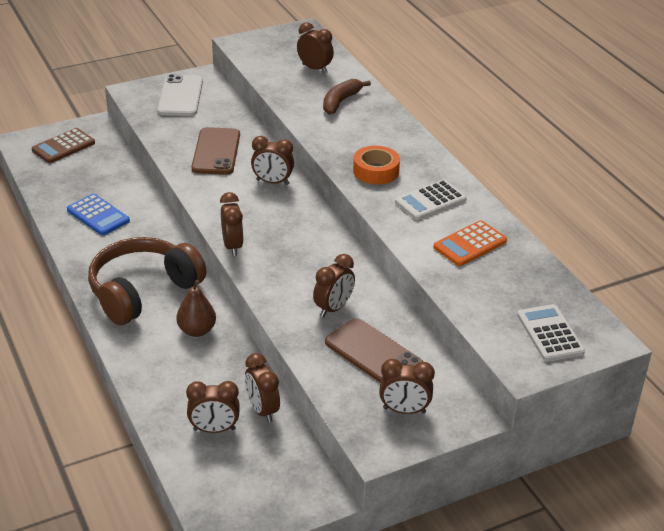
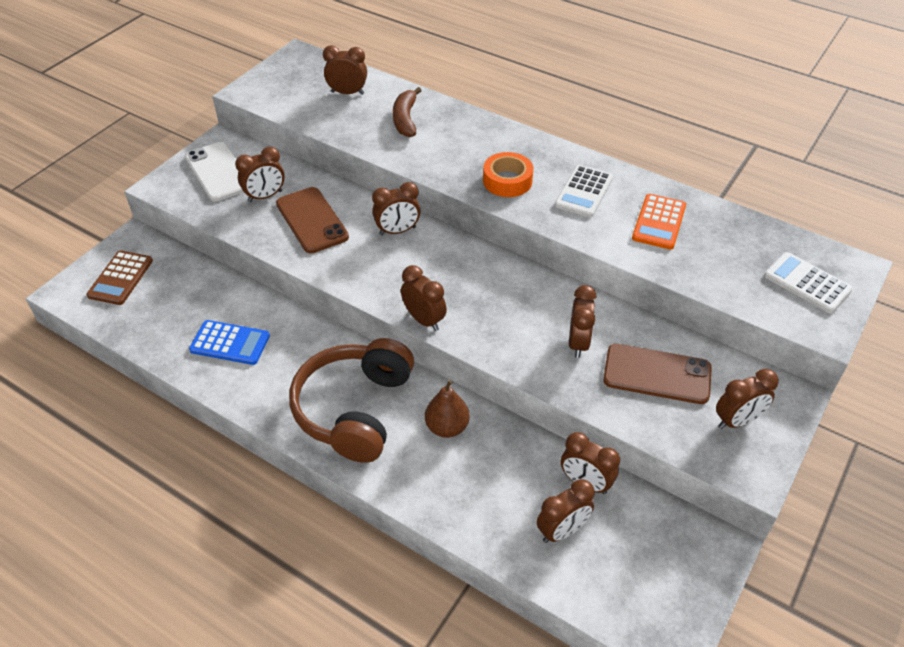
camera: 30 degrees left, 10 degrees up
none -> brown clock [235,147,285,202]

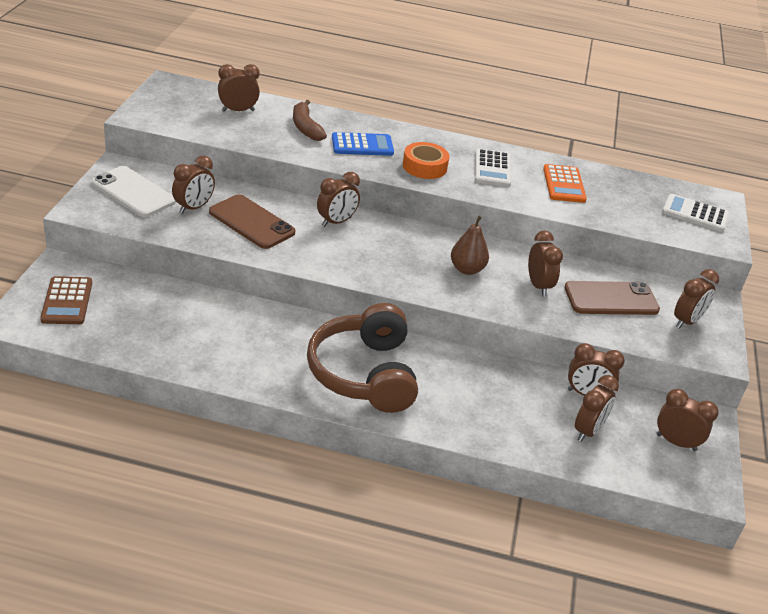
camera: 25 degrees left, 10 degrees down
blue calculator [189,320,270,365] -> blue calculator moved to [332,132,394,156]
brown clock [401,265,447,331] -> brown clock moved to [657,389,719,451]
brown pear [425,380,470,438] -> brown pear moved to [451,216,489,275]

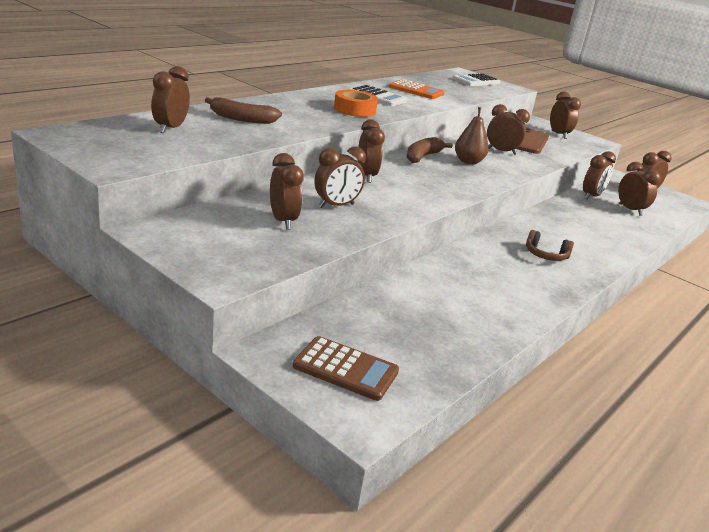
camera: 60 degrees left, 10 degrees down
white phone [92,166,176,217] -> none
brown phone [209,194,295,249] -> brown clock [314,147,366,208]
brown headphones [307,303,418,413] -> brown headphones [526,230,574,261], size x0.42
blue calculator [332,132,394,156] -> none
none -> brown banana [407,137,453,163]

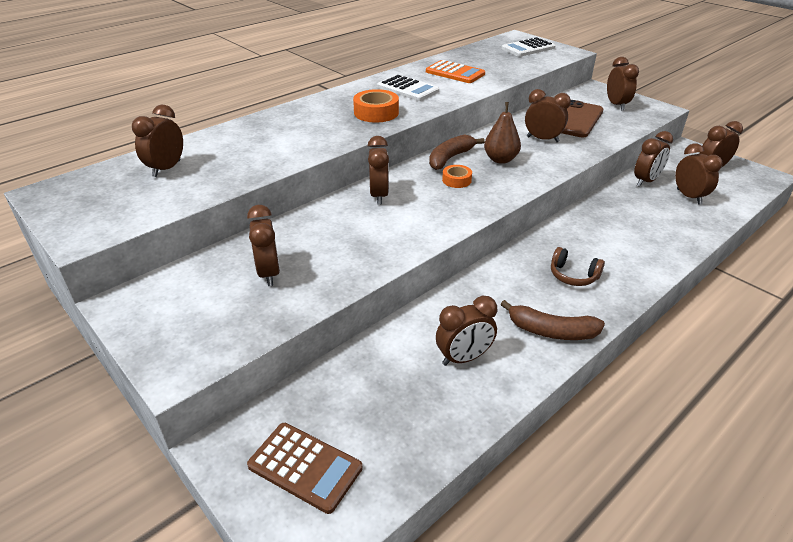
camera: 10 degrees right, 10 degrees up
brown banana [205,97,282,124] -> brown banana moved to [500,300,605,340]
brown clock [314,147,366,208] -> brown clock moved to [436,296,497,366]
none -> orange tape [442,165,472,188]

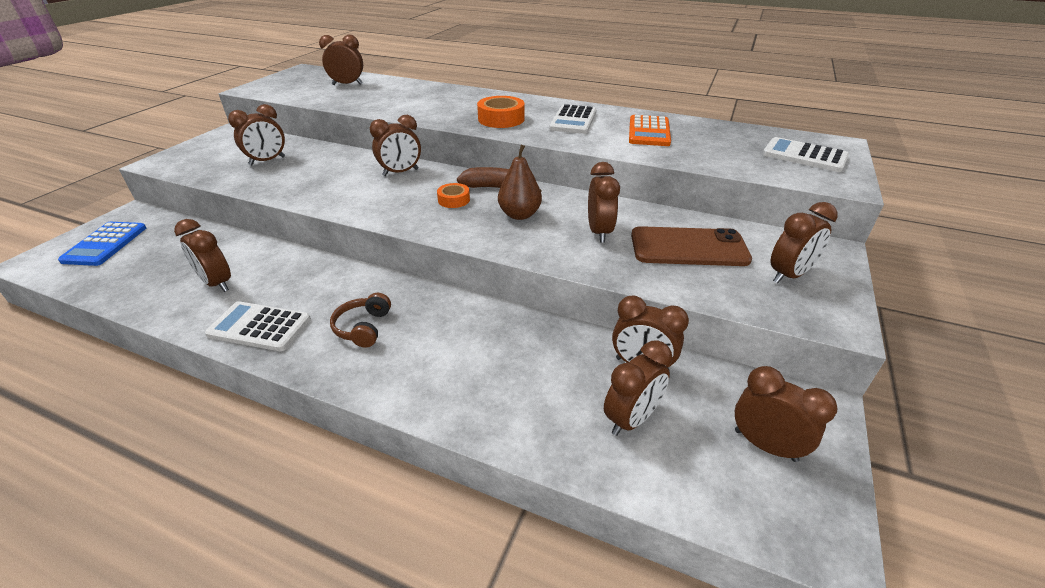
camera: 65 degrees right, 0 degrees up
brown calculator [247,423,362,514] -> blue calculator [58,222,146,266]
brown banana [500,300,605,340] -> white calculator [205,301,311,351]

